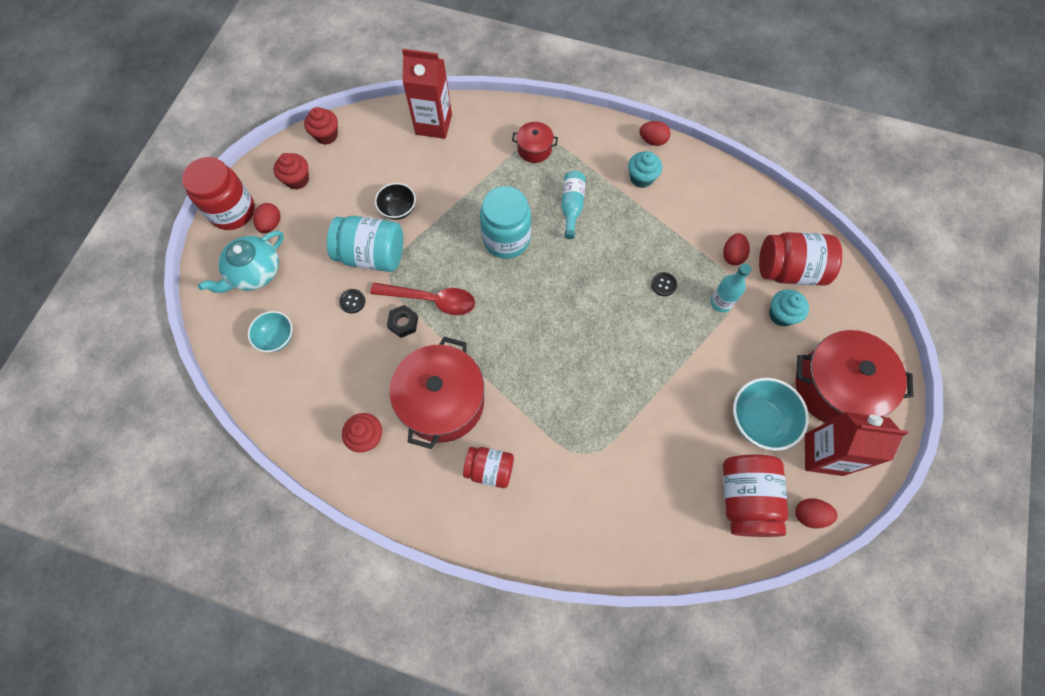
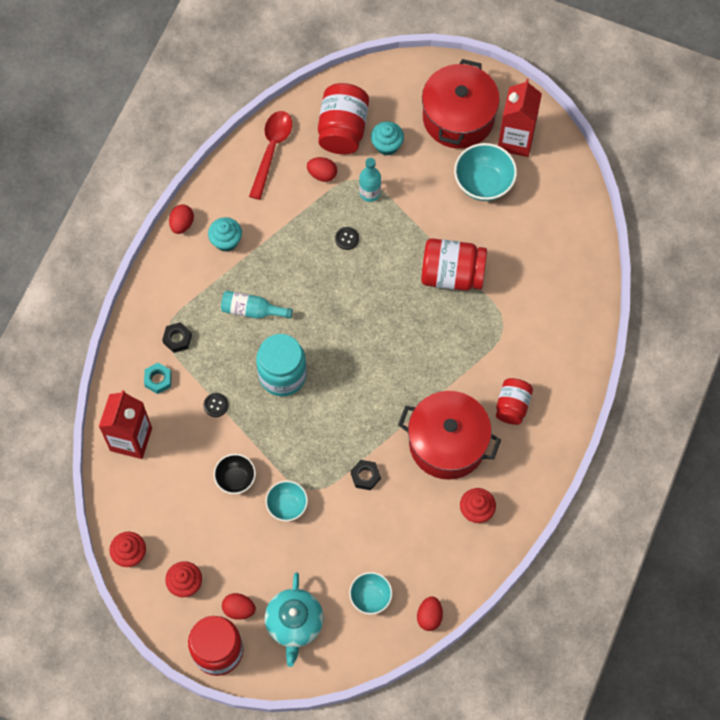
camera: 85 degrees left, 0 degrees up
turquoise teapot [198,231,284,293] -> turquoise teapot turned 45 degrees clockwise [265,572,324,667]
turquoise jar [327,216,403,272] -> turquoise bowl [266,480,308,521]
black button [339,289,365,313] -> black button moved to [204,393,229,417]
red spoon [370,283,475,315] -> red spoon moved to [249,111,292,200]
red pot [512,122,558,163] -> black nut [162,322,192,353]
red jar [723,455,788,537] -> red jar moved to [421,238,487,291]
red egg [795,498,838,529] -> red egg moved to [417,596,443,631]
none -> turquoise nut [144,363,172,394]

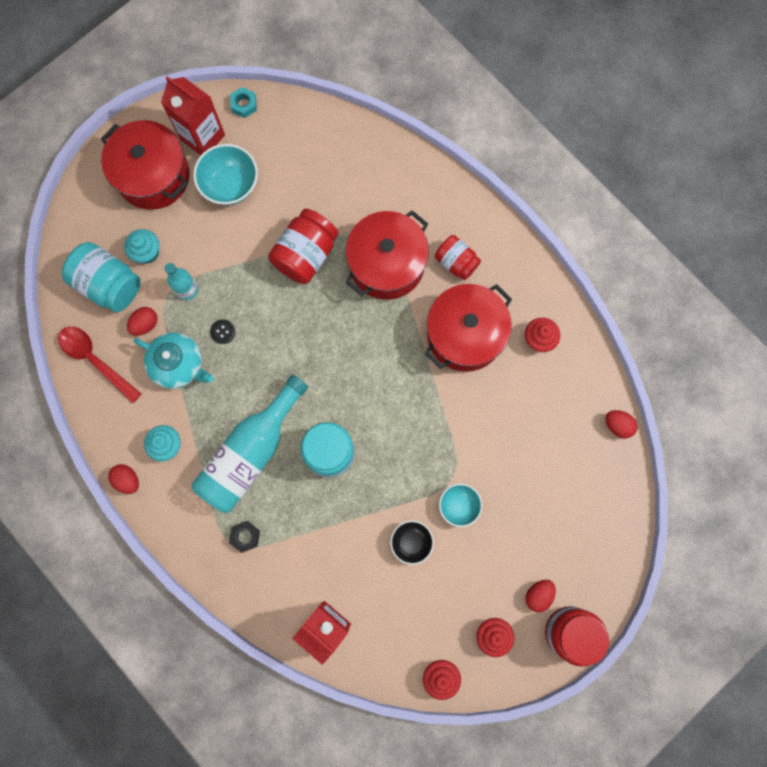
camera: 65 degrees left, 10 degrees up
turquoise nut [144,363,172,394] -> turquoise nut moved to [230,87,257,118]
black button [204,393,229,417] -> none
turquoise bottle [221,291,293,319] -> turquoise bottle [191,375,308,513], size x2.01
turquoise teapot [265,572,324,667] -> turquoise teapot moved to [134,332,214,389]
red jar [318,83,369,154] -> turquoise jar [62,242,141,312]
turquoise bowl [349,572,392,615] -> none
black nut [351,460,381,490] -> none
none -> red pot [345,210,429,300]

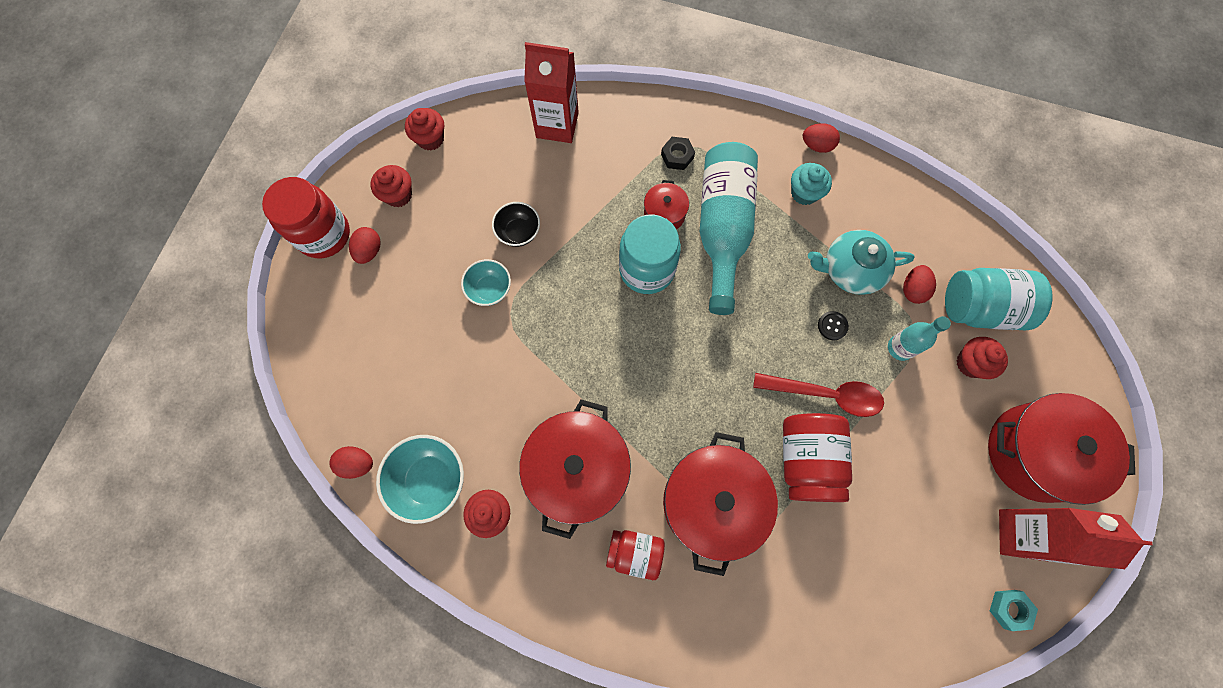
camera: 150 degrees right, 5 degrees down
red spoon [58,326,141,403] -> red spoon moved to [753,373,884,417]
turquoise cupcake [124,229,159,264] -> red cupcake [956,337,1008,379]
turquoise bowl [193,144,258,205] -> turquoise bowl moved to [376,435,464,524]
none -> red pot [644,180,689,229]

